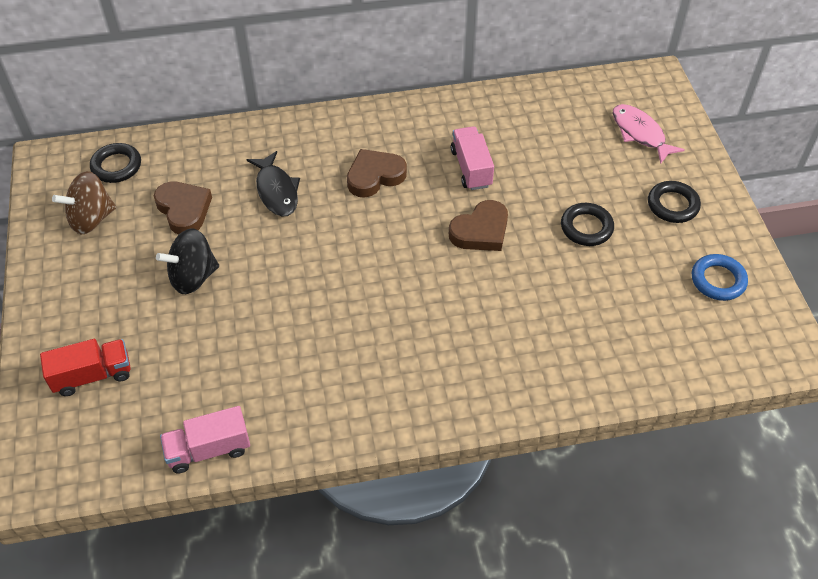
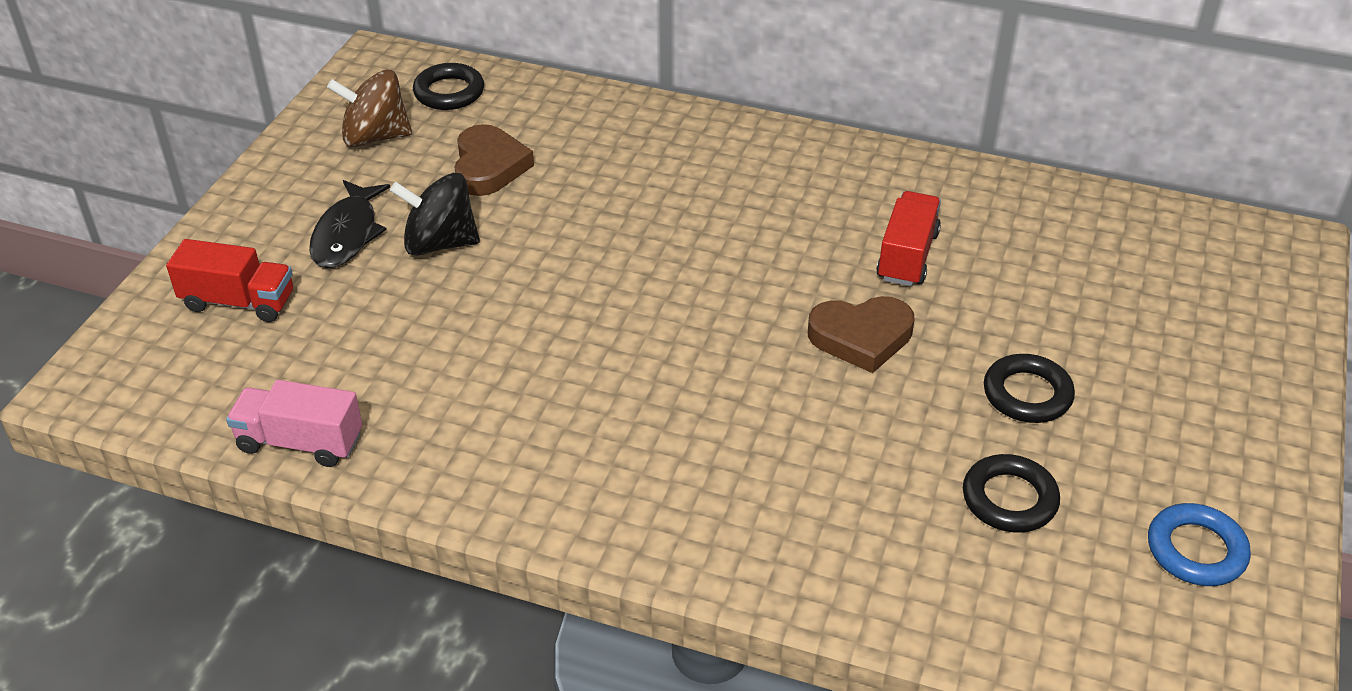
camera: 30 degrees right, 10 degrees down
black fish [246,151,300,216] -> black fish moved to [309,180,390,268]
brown heart [347,149,407,197] -> none
pink truck [451,126,494,190] -> red truck [876,191,941,286]
pink fish [612,104,685,163] -> none
black ring [648,181,701,223] -> black ring moved to [963,454,1060,533]

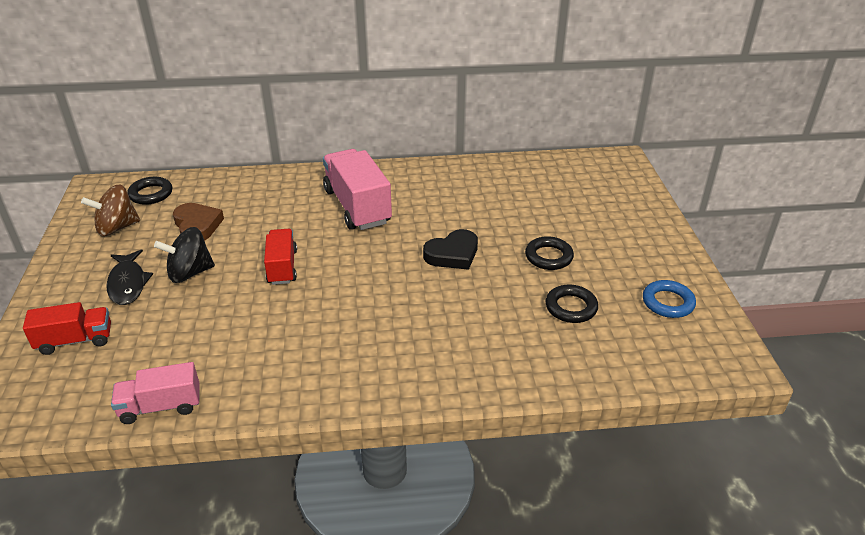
camera: 25 degrees left, 5 degrees down
brown heart [808,296,914,373] -> black heart [423,229,478,270]
red truck [876,191,941,286] -> red truck moved to [264,229,297,285]
none -> pink truck [323,149,392,230]

